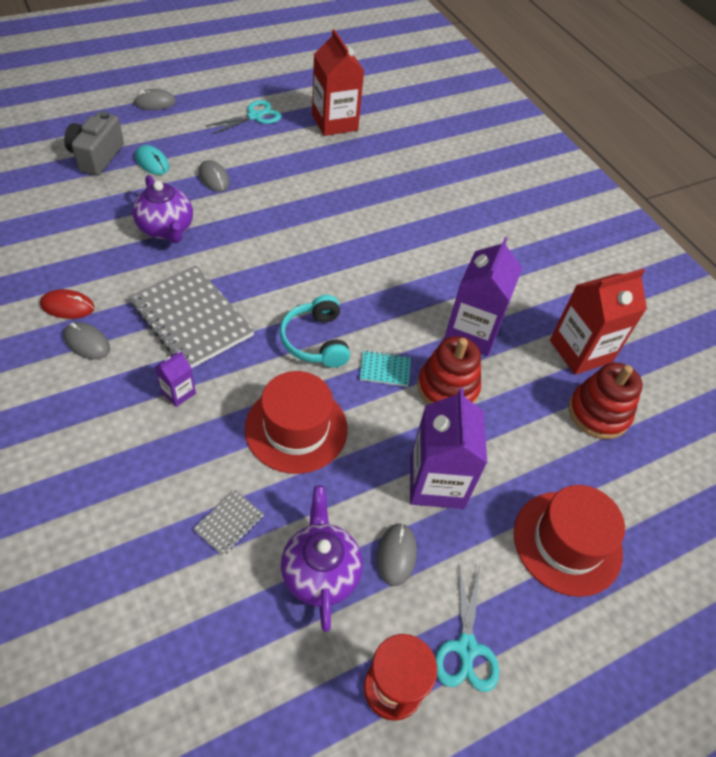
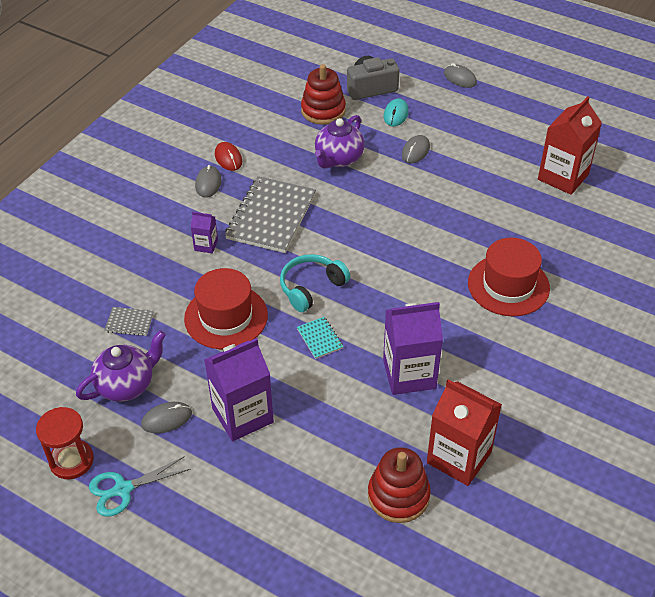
camera: 65 degrees right, 5 degrees down
turquoise scissors [205,100,281,134] -> none
red stacking toy [417,336,481,405] -> red stacking toy moved to [301,64,346,125]
red hat [514,485,625,597] -> red hat moved to [468,238,550,317]

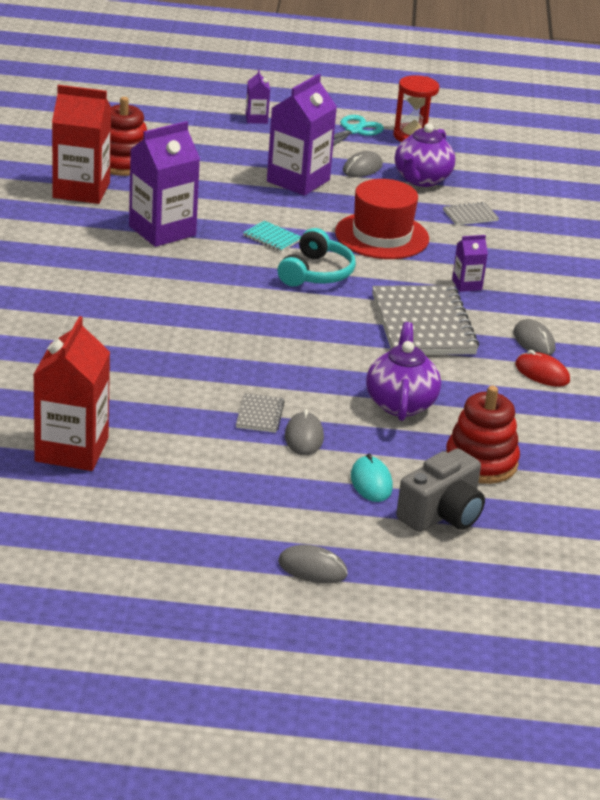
camera: 150 degrees right, 15 degrees down
red hat [468,238,550,317] -> none
none -> grey notebook [236,393,284,433]
none -> purple carton [246,70,270,124]

